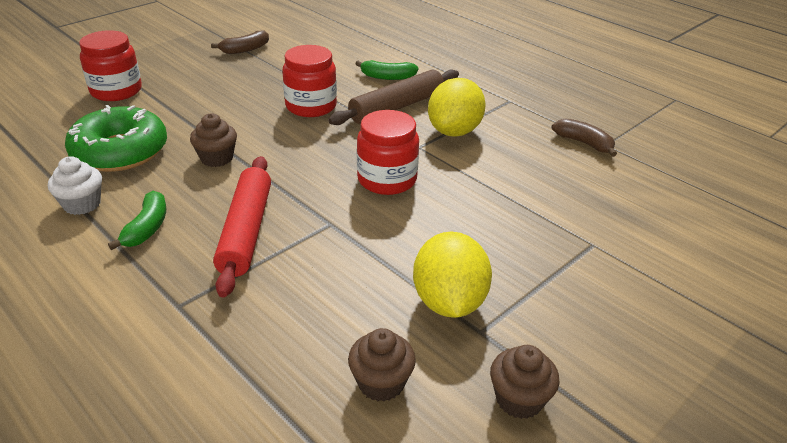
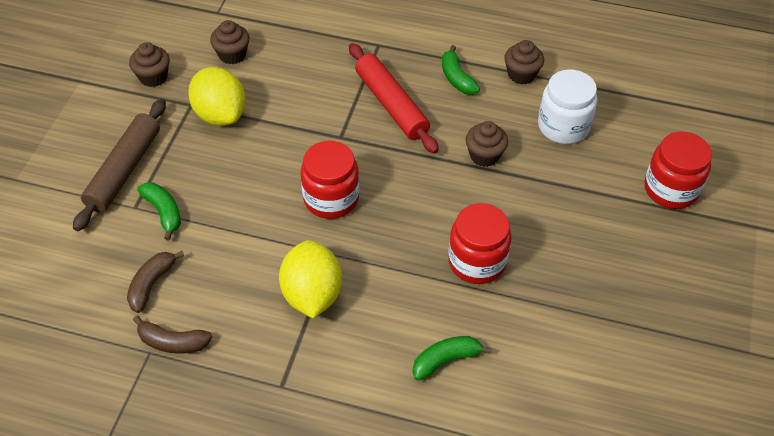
camera: 150 degrees right, 15 degrees up
white cupcake [48,156,102,215] -> brown cupcake [504,40,544,84]
green donut [65,105,167,172] -> white jar [538,70,597,144]
brown banana [211,30,269,54] -> brown banana moved to [127,251,184,313]
brown rolling pin [328,69,459,125] -> brown rolling pin moved to [73,99,166,231]
none -> green banana [137,182,181,240]

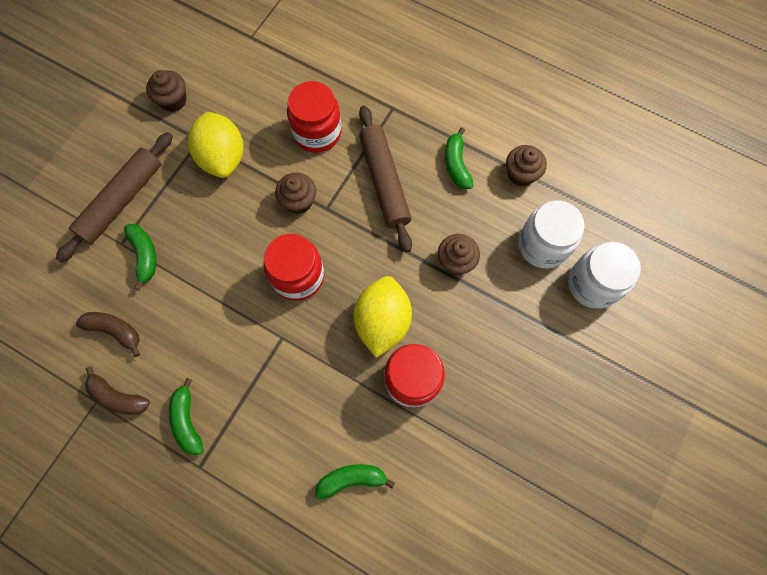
camera: 15 degrees right, 20 degrees up
brown banana [127,251,184,313] -> brown banana turned 75 degrees clockwise [76,312,140,357]
brown cupcake [210,20,250,64] -> brown cupcake moved to [275,173,316,214]
yellow lemon [279,240,342,318] -> yellow lemon moved to [354,276,412,358]
red rolling pin [349,43,439,154] -> brown rolling pin [359,105,412,252]
red jar [644,132,712,209] -> red jar moved to [287,81,342,153]
none -> green banana [169,378,204,455]
none -> white jar [568,242,641,309]

